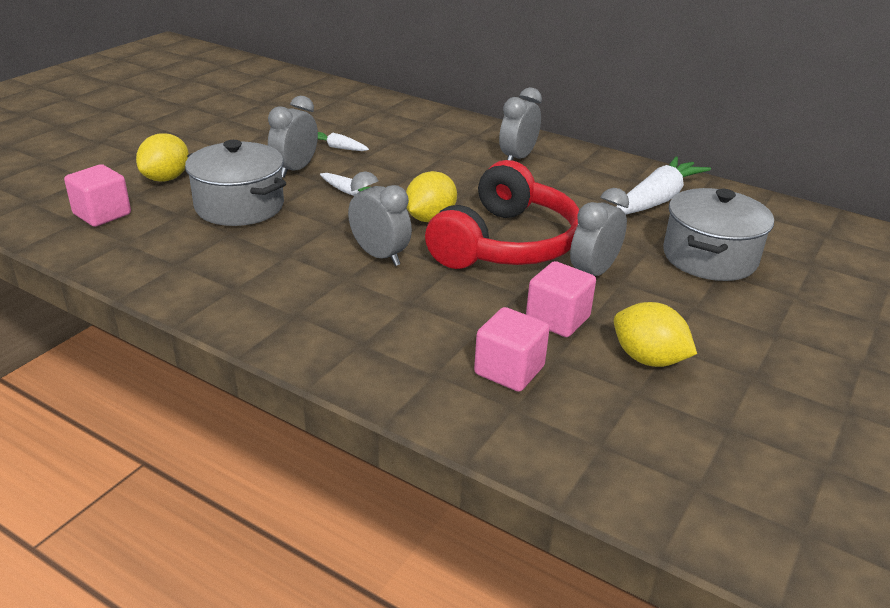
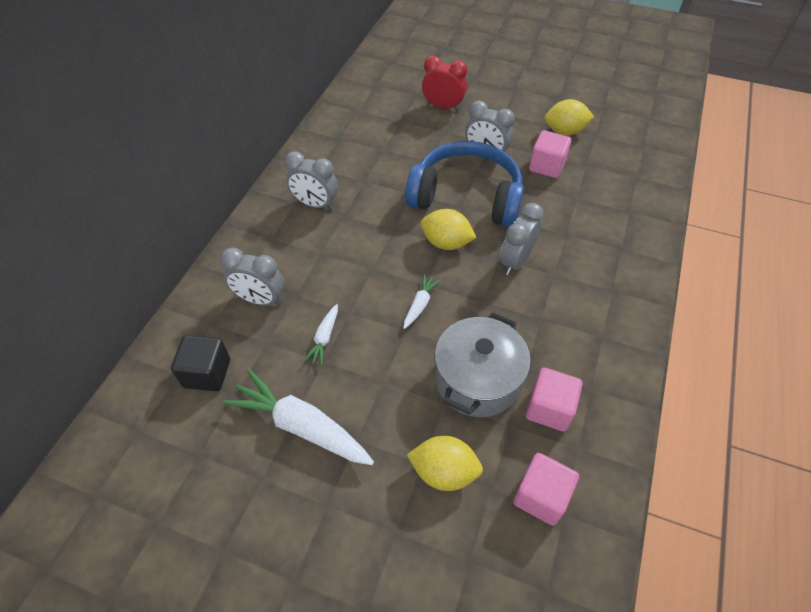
camera: 100 degrees left, 20 degrees up
grey clock [268,96,318,178] -> grey clock moved to [220,248,284,305]
red headphones [425,160,579,269] -> blue headphones [405,141,524,227]
pink cube [474,307,550,392] -> pink cube moved to [526,368,583,431]
yellow lemon [614,302,697,367] -> yellow lemon turned 60 degrees clockwise [544,99,594,135]
white carrot [616,156,711,215] -> white carrot moved to [222,369,374,465]
grey pot [663,188,774,281] -> red clock [422,56,467,111]
none -> black cube [171,335,230,391]

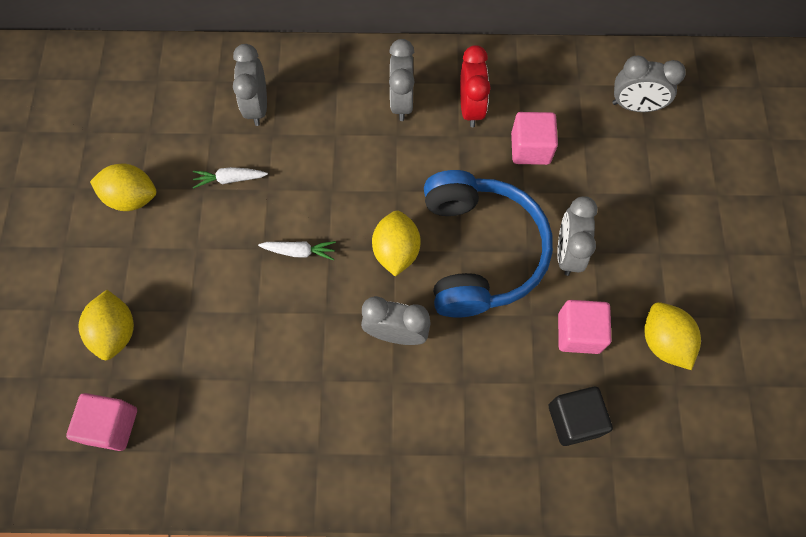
camera: 70 degrees right, 15 degrees up
black cube [171,335,230,391] -> black cube moved to [549,387,613,446]
white carrot [222,369,374,465] -> yellow lemon [90,163,156,211]
red clock [422,56,467,111] -> red clock moved to [460,45,491,127]
grey pot [434,312,531,417] -> none
pink cube [526,368,583,431] -> pink cube moved to [511,112,558,165]
none -> grey clock [613,56,686,112]

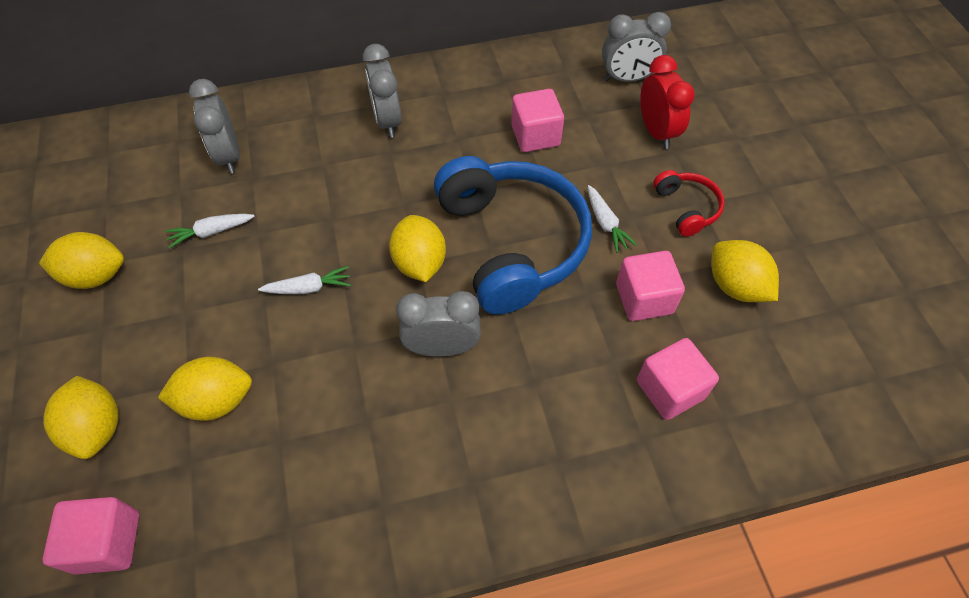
camera: 15 degrees left, 10 degrees down
red clock [460,45,491,127] -> red clock moved to [640,55,695,149]
black cube [549,387,613,446] -> pink cube [637,338,719,420]
grey clock [557,196,598,276] -> white carrot [588,185,637,253]
none -> yellow lemon [158,357,252,421]
none -> red headphones [653,170,725,237]

